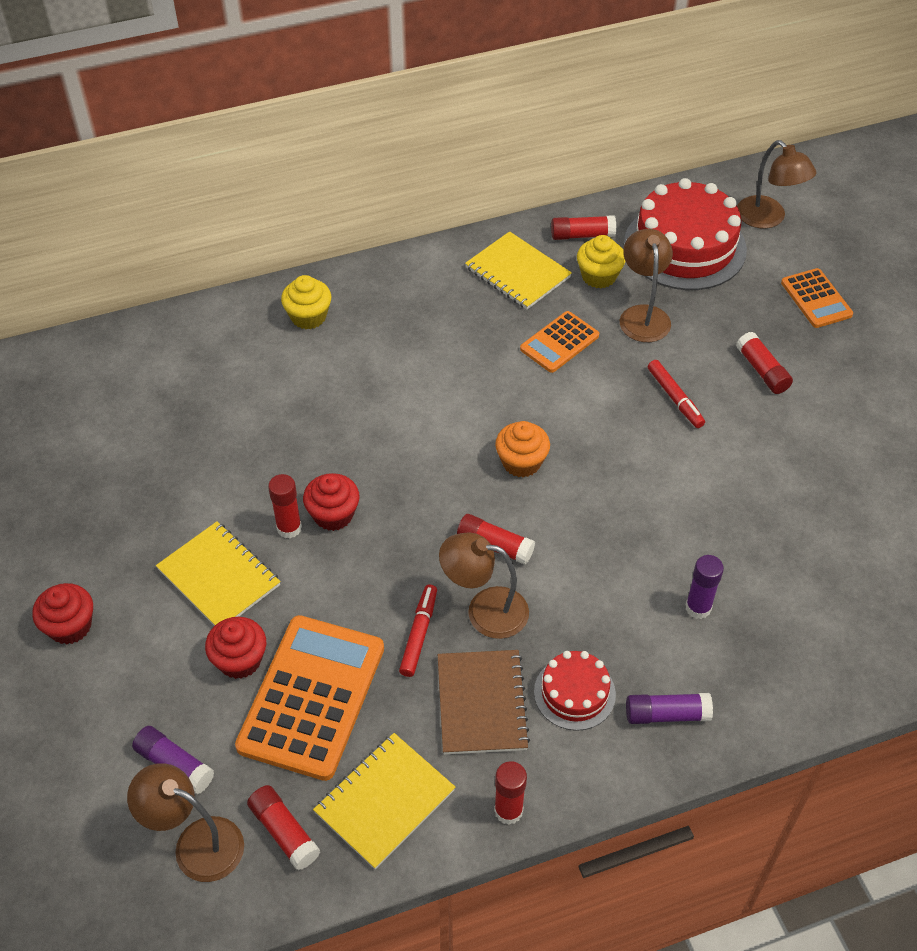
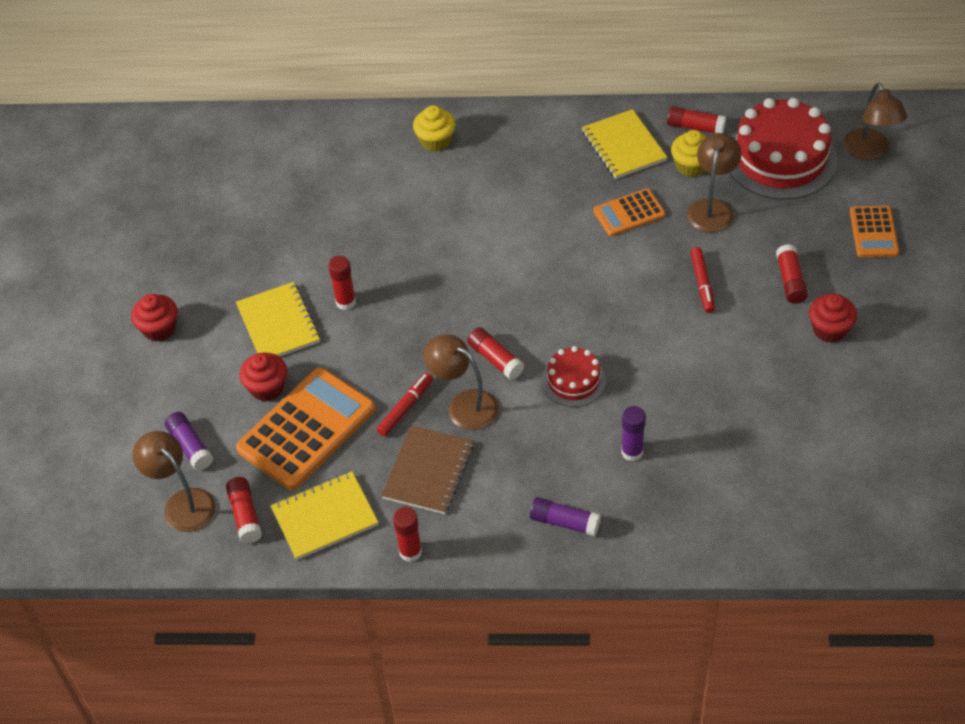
camera: 25 degrees right, 0 degrees up
red cupcake [303,473,360,531] -> red cupcake moved to [809,294,857,343]
orange cupcake [495,421,550,478] -> none
red cake [534,651,616,731] -> red cake moved to [542,346,606,407]

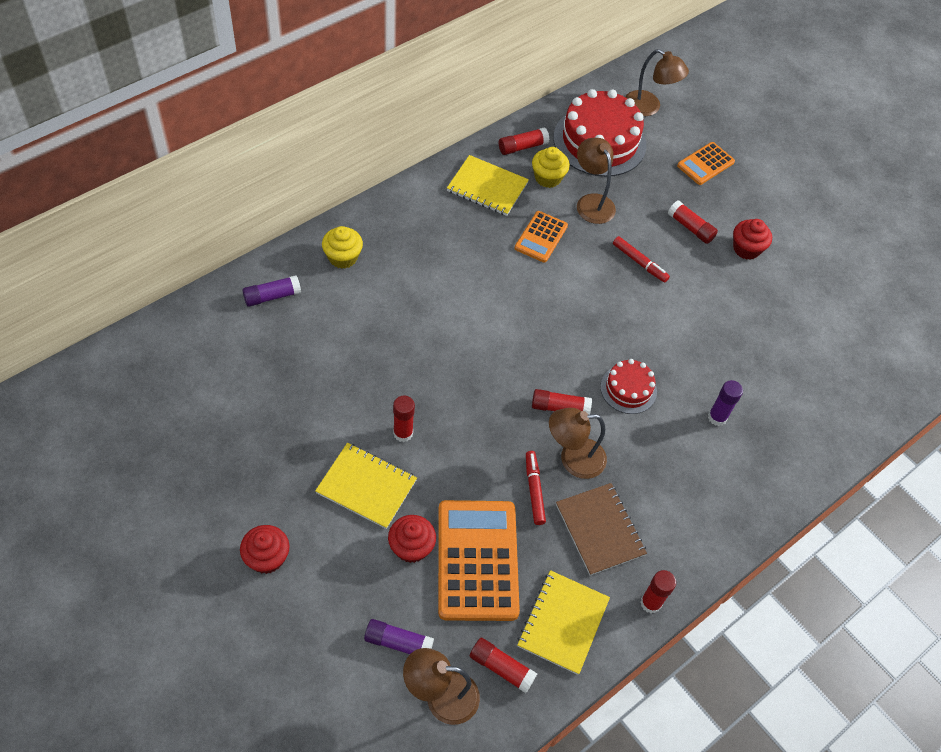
camera: 50 degrees left, 5 degrees up
purple glue stick [530,497,601,537] -> purple glue stick moved to [242,275,301,307]
orange calculator [850,206,899,257] -> orange calculator turned 90 degrees clockwise [677,142,735,185]

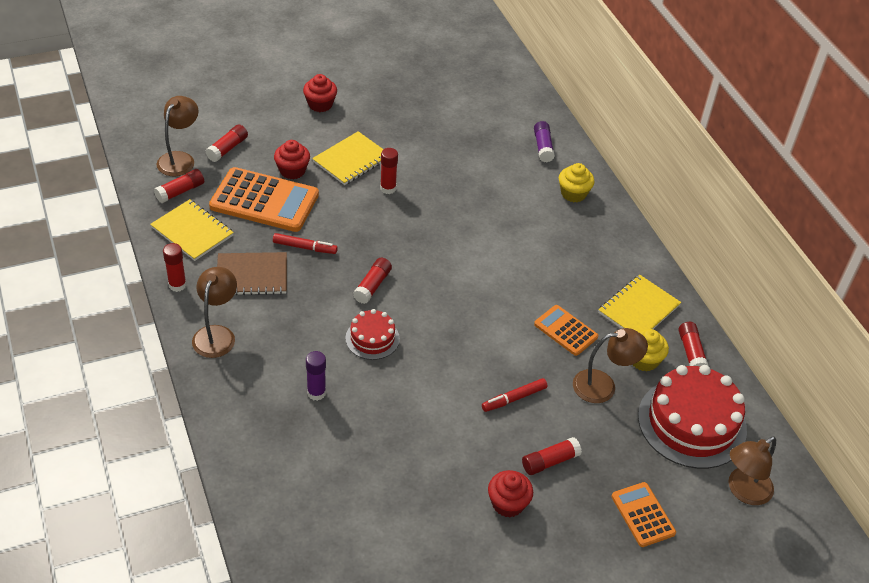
camera: 110 degrees right, 10 degrees down
purple glue stick [364,619,434,654] -> red glue stick [206,124,248,162]
brown lamp [549,408,607,479] -> brown lamp moved to [192,267,237,358]

